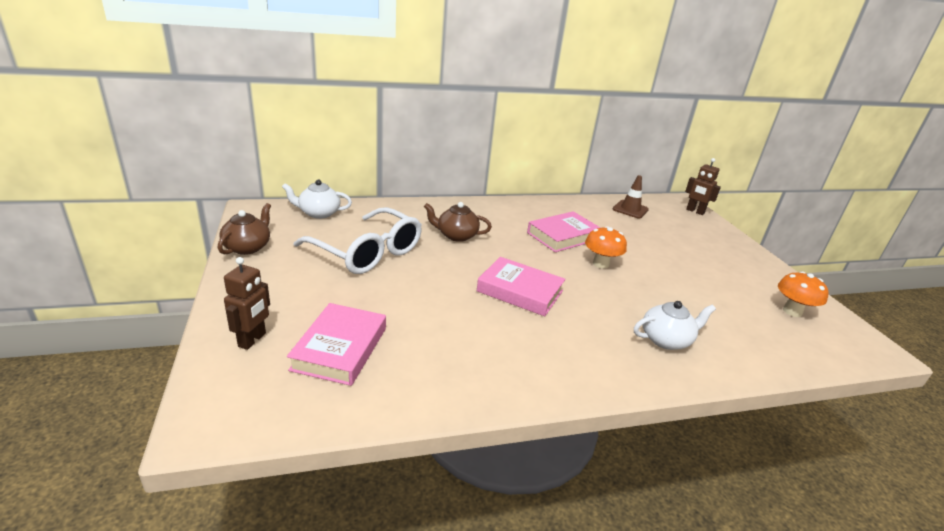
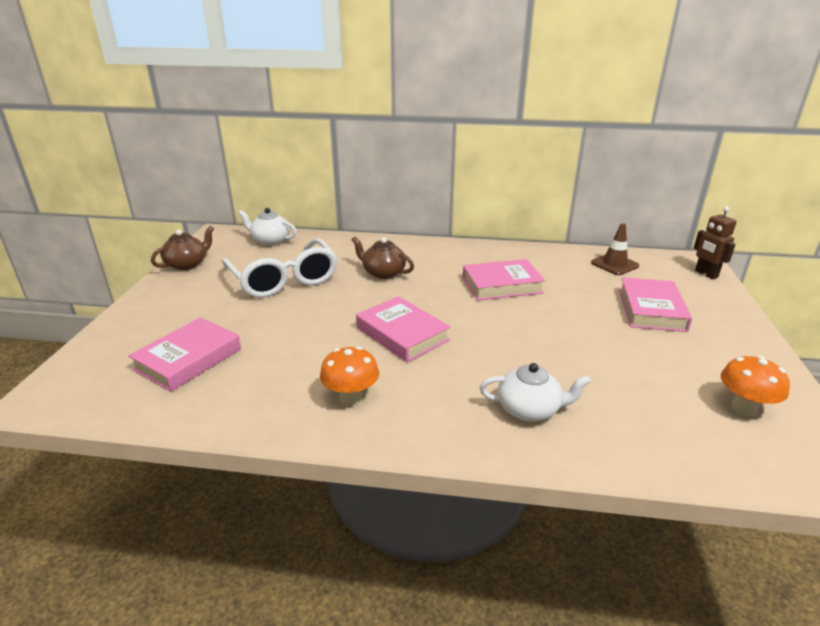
camera: 25 degrees right, 0 degrees up
brown robot [224,257,270,350] -> none
orange mushroom [585,226,627,269] -> orange mushroom moved to [320,346,379,406]
none -> pink book [619,277,692,332]

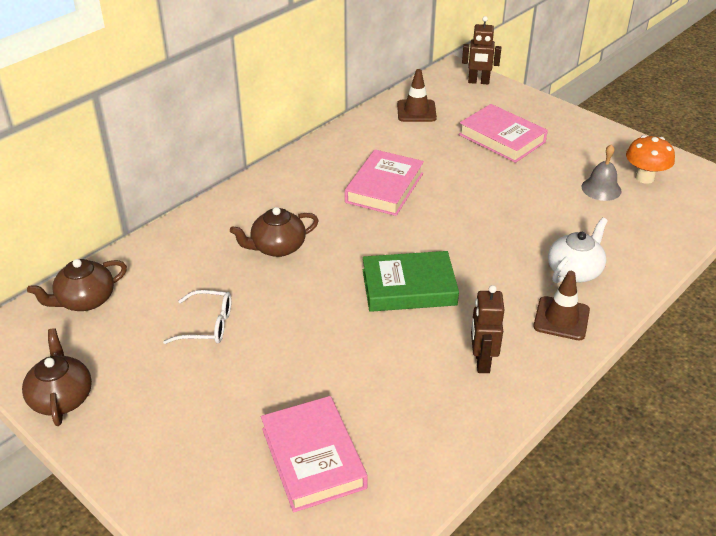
camera: 55 degrees left, 10 degrees up
white glasses [222,238,337,298] -> white glasses [163,290,232,344], size x0.49
white teapot [238,208,297,246] -> brown teapot [27,259,127,311]
orange mushroom [320,346,379,406] -> brown robot [471,285,504,373]
pink book [356,296,451,362] -> green book [363,251,459,312]
none -> brown traffic cone [533,271,590,340]
none -> grey bell [582,144,621,201]

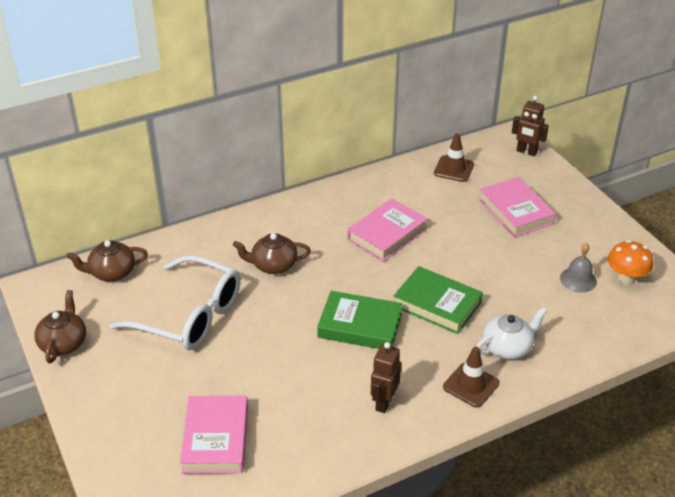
camera: 20 degrees right, 0 degrees up
white glasses [163,290,232,344] -> white glasses [110,255,241,350], size x2.06
none -> green book [394,266,483,334]

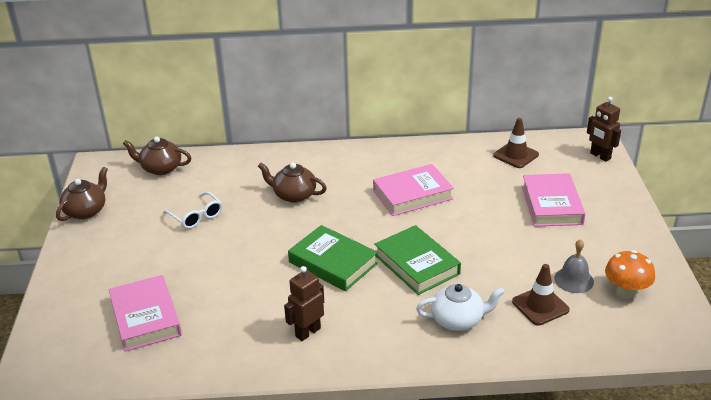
camera: 25 degrees right, 5 degrees down
white glasses [110,255,241,350] -> white glasses [163,192,223,229], size x0.49
pink book [180,396,248,474] -> pink book turned 45 degrees counterclockwise [109,275,182,352]
brown traffic cone [443,346,500,408] -> brown traffic cone moved to [512,264,570,325]

